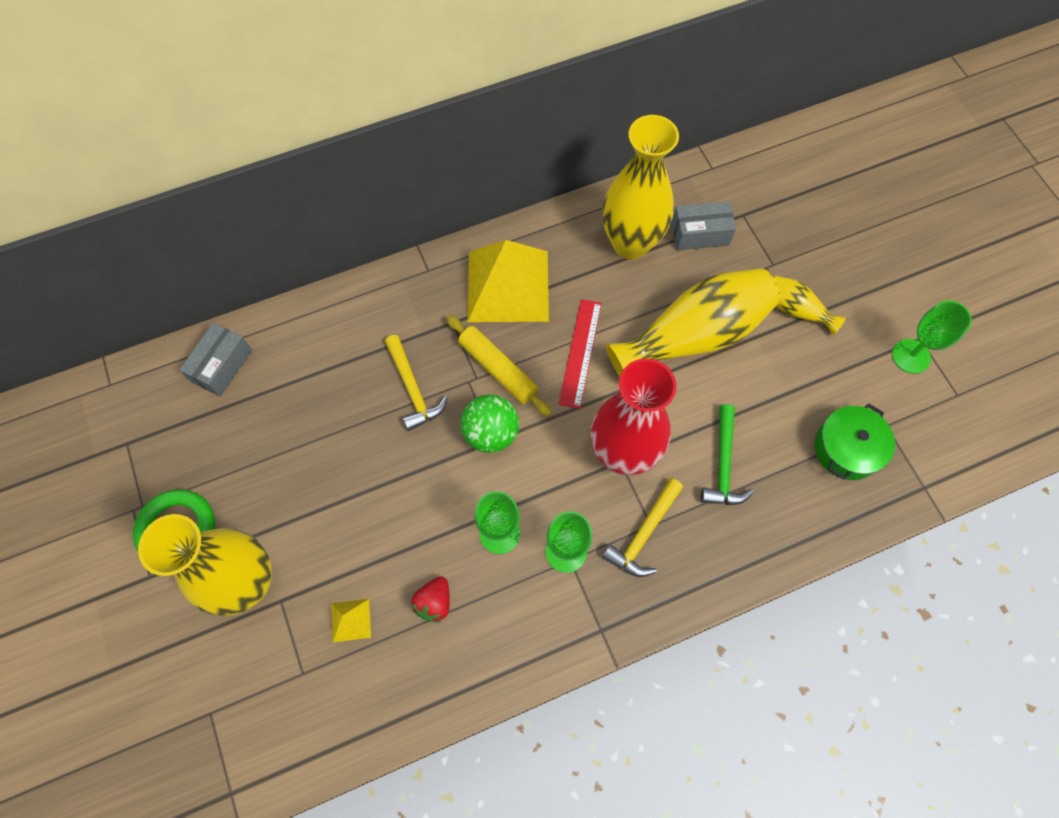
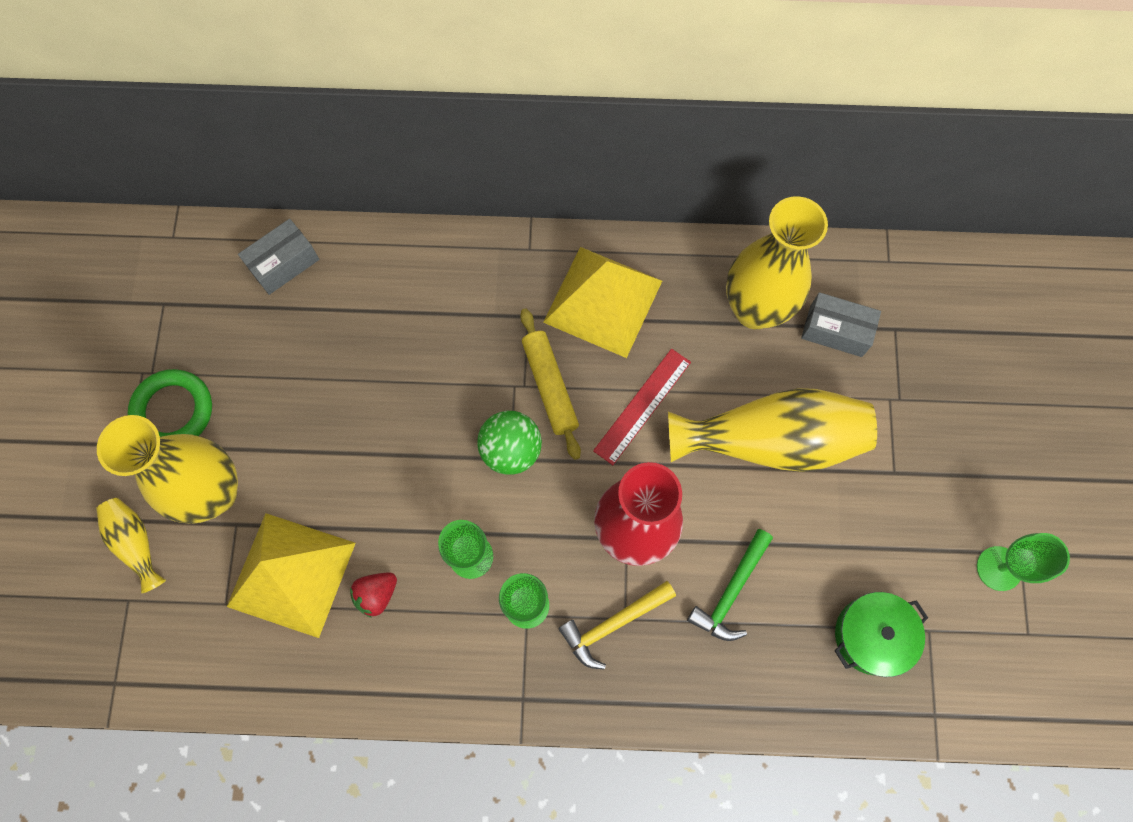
camera: 25 degrees right, 5 degrees up
yellow pyramid [331,599,371,643] -> yellow pyramid [227,513,356,638], size x2.46
yellow hammer [385,335,448,431] -> none
yellow vase [773,276,846,335] -> yellow vase moved to [96,498,166,593]

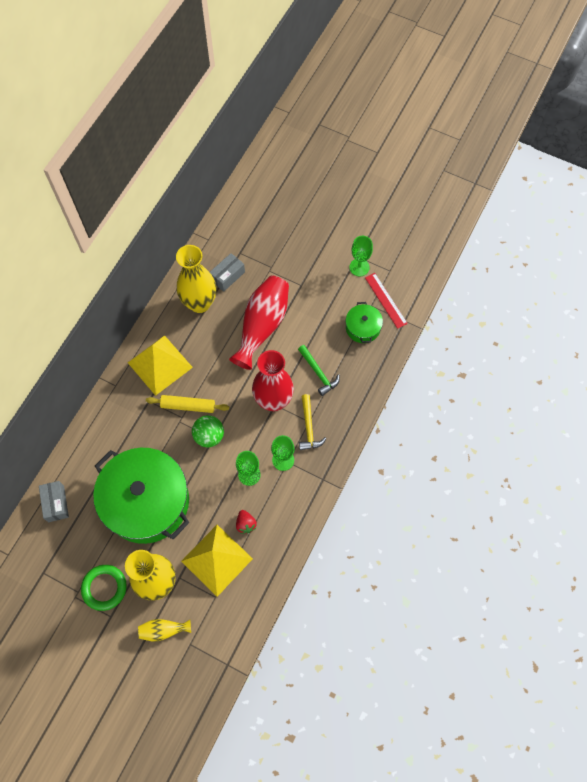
camera: 65 degrees left, 5 degrees down
red ruler [593,349,691,465] -> red ruler moved to [365,273,408,329]
yellow vase [668,388,877,472] -> red vase [229,275,289,370]
none -> green pot [93,448,189,544]

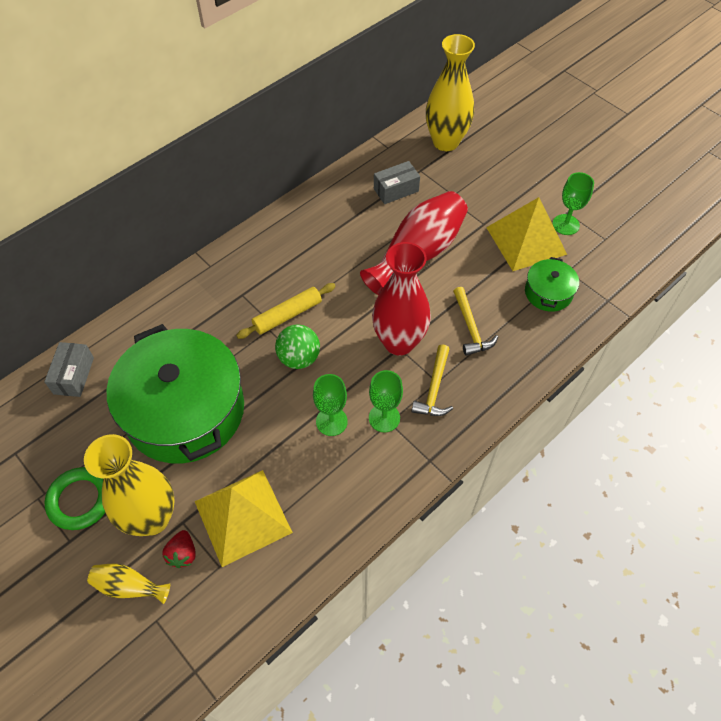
camera: 20 degrees right, 10 degrees down
yellow pyramid [128,335,193,396] -> yellow pyramid moved to [486,197,567,271]
yellow rolling pin [146,395,229,413] -> yellow rolling pin turned 60 degrees counterclockwise [236,283,336,339]
yellow vase [176,245,216,313] -> yellow vase moved to [426,34,475,151]
red strawberry [236,510,257,534] -> red strawberry moved to [162,530,196,568]
green hammer [298,345,340,396] -> yellow hammer [453,287,498,355]
red ruler [365,273,408,329] -> none

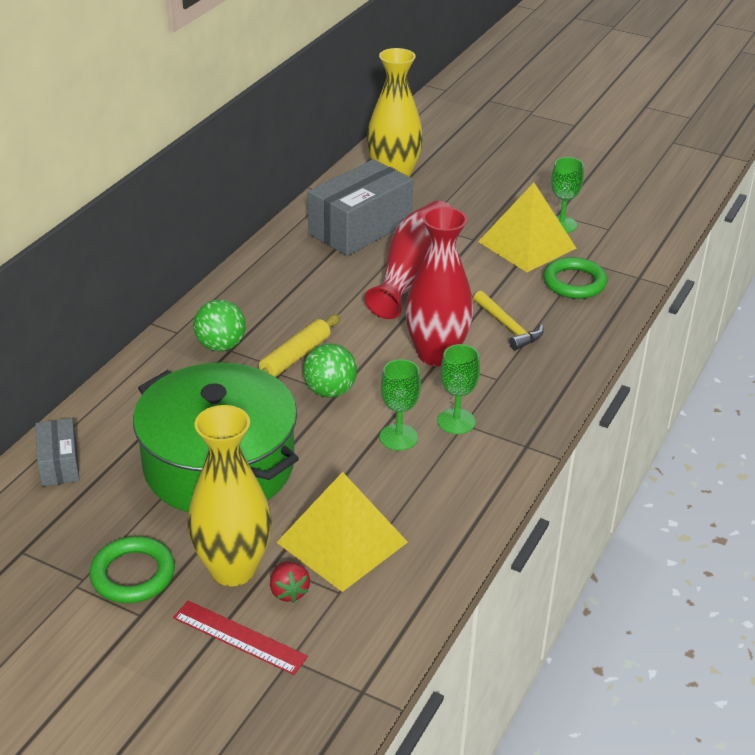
camera: 20 degrees left, 20 degrees down
yellow vase [87,563,170,604] -> red ruler [173,600,308,675]
grey box [374,161,420,204] -> grey box [308,159,413,256], size x1.95
yellow hammer [411,344,453,416] -> none
green pot [525,257,579,312] -> green ring [543,257,608,299]
none -> green ball [194,300,246,351]

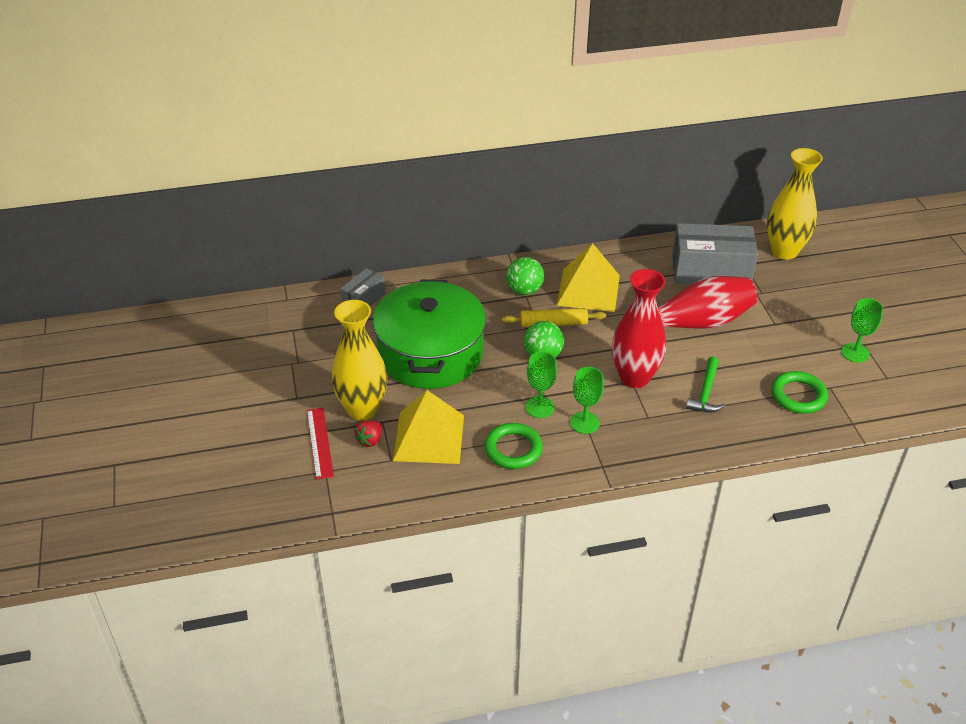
camera: 50 degrees right, 5 degrees up
green ring [89,536,175,603] -> green ring moved to [484,423,543,469]
yellow hammer [474,291,544,350] -> green hammer [686,356,725,412]
yellow pyramid [478,183,576,272] -> yellow pyramid moved to [557,243,620,312]

